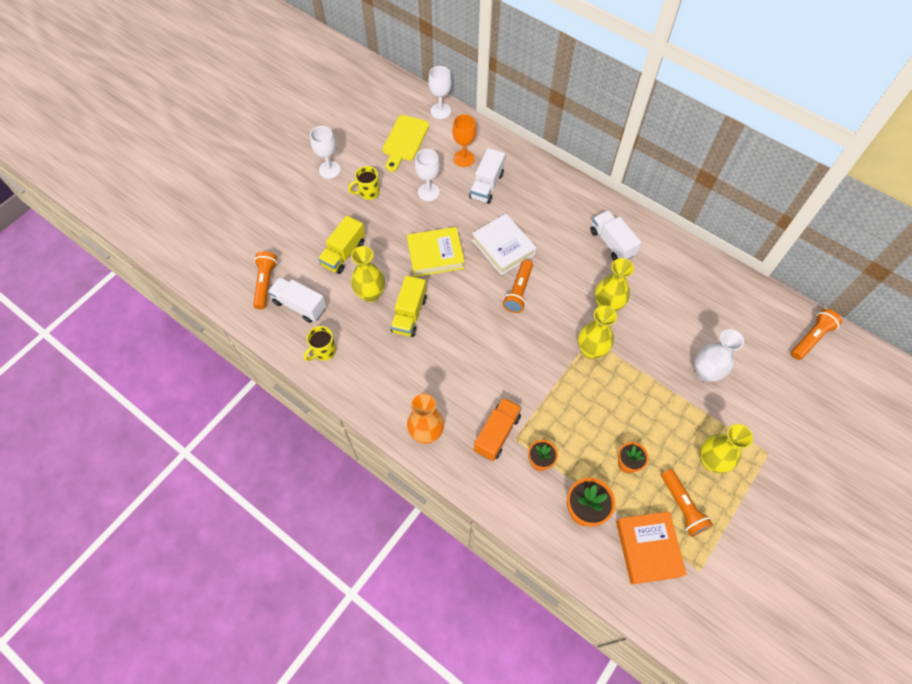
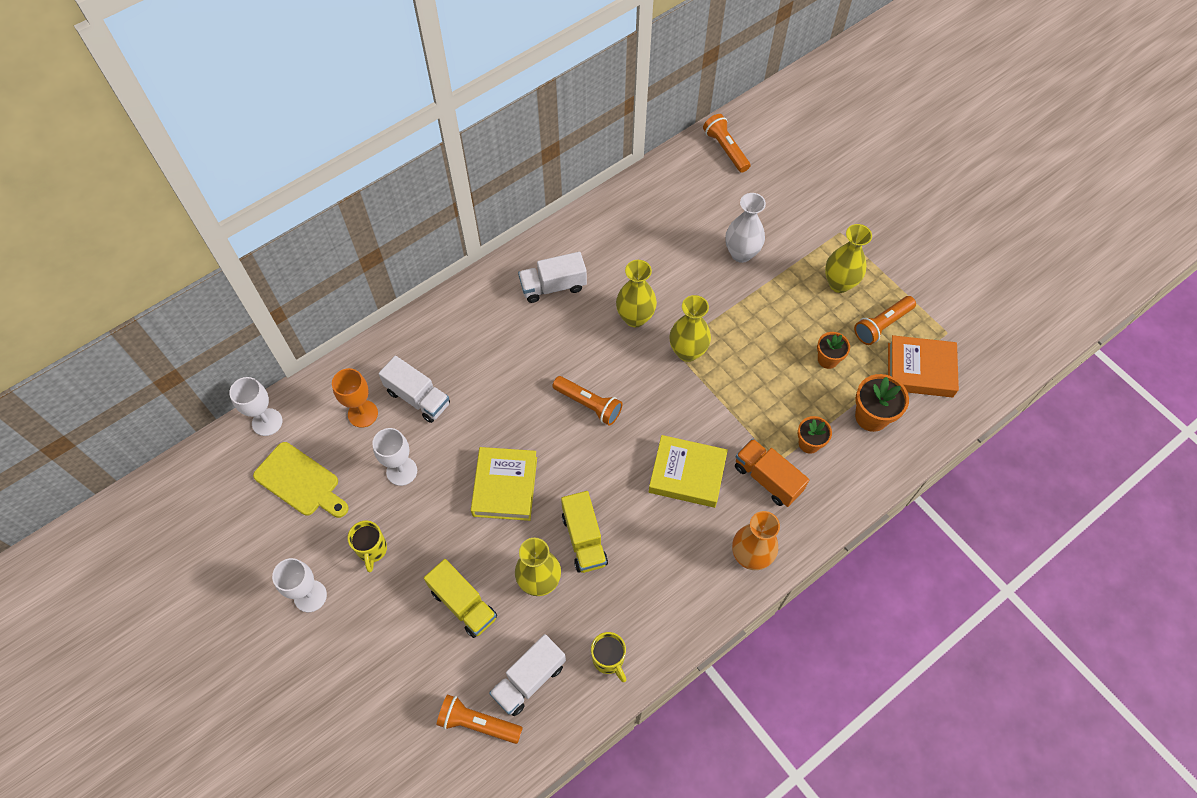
camera: 75 degrees left, 0 degrees up
yellow truck [391,276,427,337] -> yellow truck turned 45 degrees clockwise [561,491,608,573]
white book [472,214,537,275] -> none
orange flashlight [661,469,713,537] -> orange flashlight turned 150 degrees clockwise [854,296,916,345]
none -> yellow book [649,435,728,508]

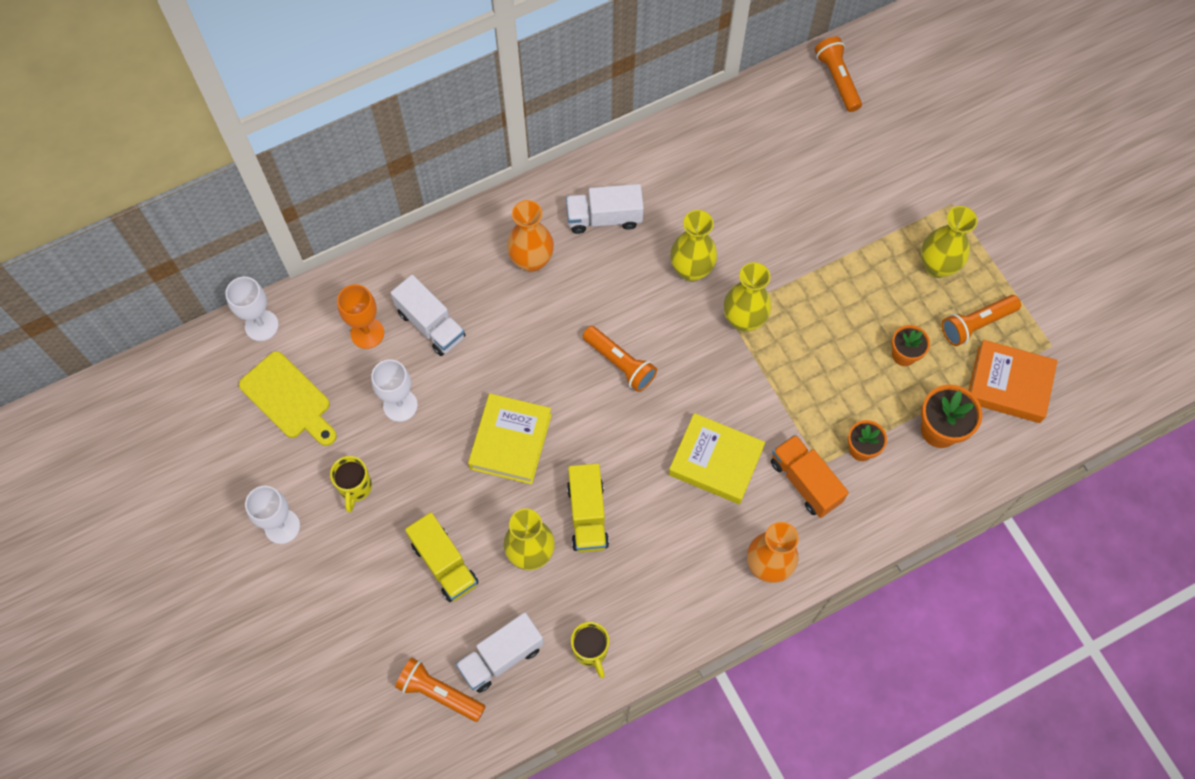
camera: 10 degrees right, 5 degrees up
white vase [725,193,766,263] -> none
none -> orange vase [507,200,554,272]

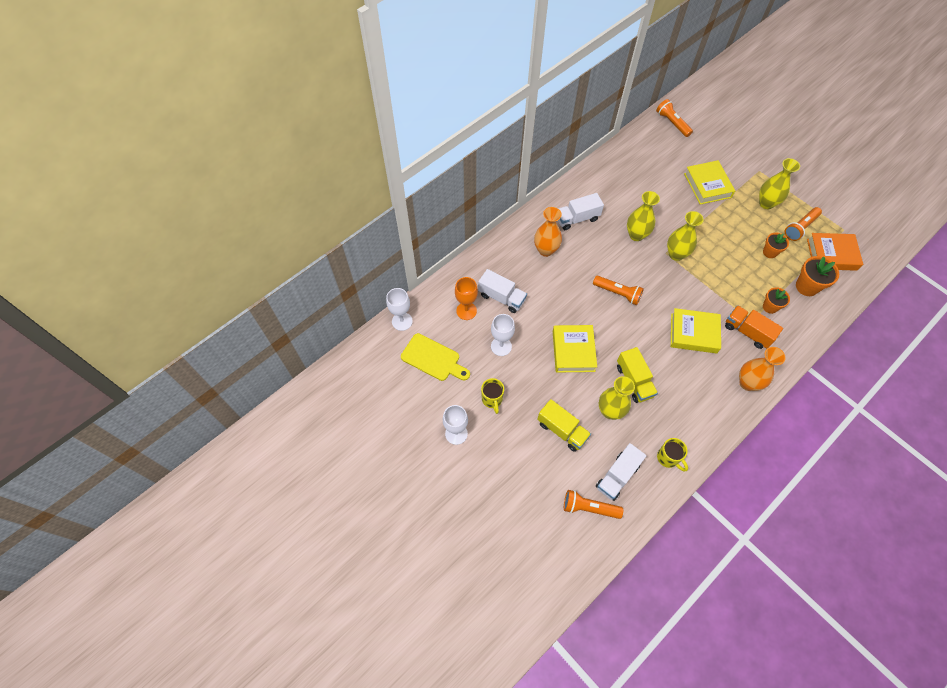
camera: 15 degrees left, 5 degrees down
none -> yellow book [684,160,735,205]

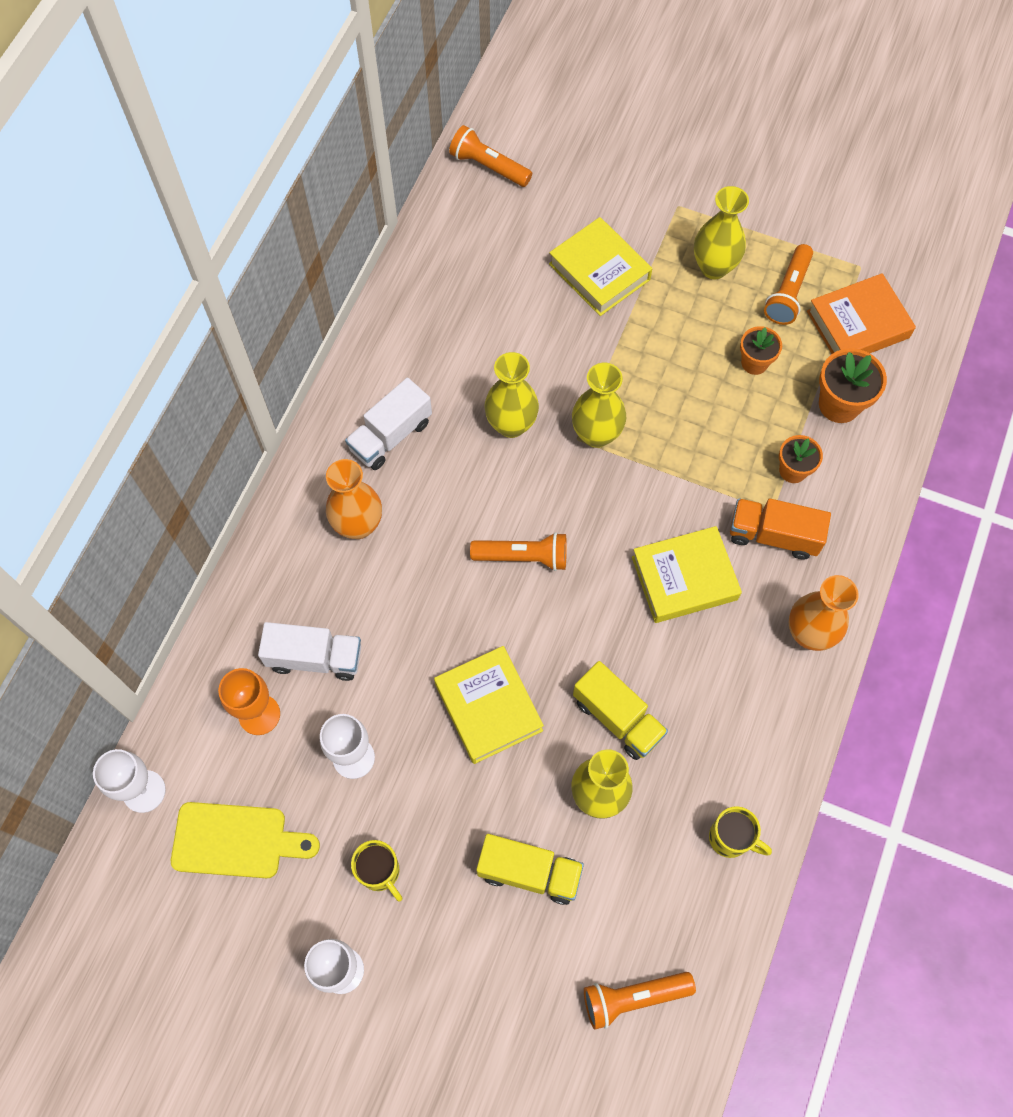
camera: 25 degrees left, 5 degrees up
white truck [596,443,647,501] -> none

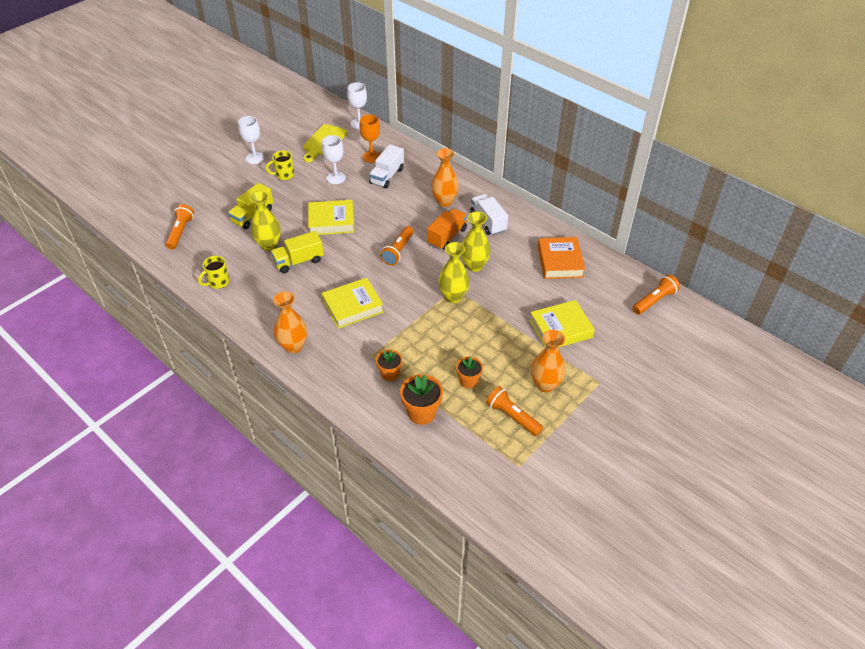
camera: 110 degrees right, 20 degrees down
yellow book [632,526,742,623] -> yellow book turned 60 degrees clockwise [322,278,384,329]
yellow vase [694,186,749,279] -> orange vase [531,330,566,393]
orange truck [730,498,831,559] -> orange truck moved to [427,208,467,250]
orange book [807,273,916,354] -> orange book moved to [538,237,585,279]

